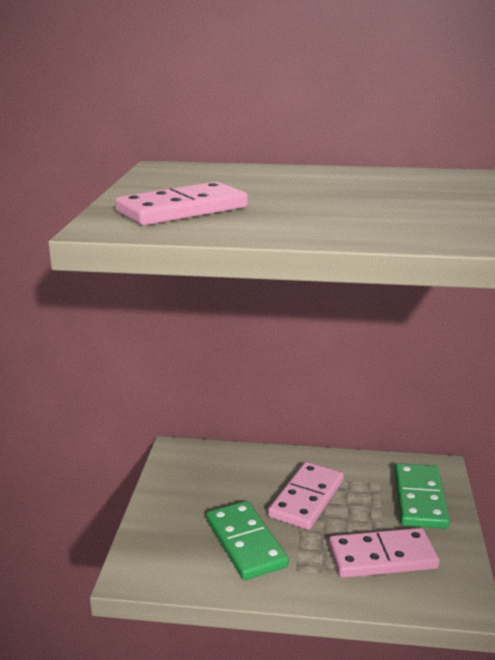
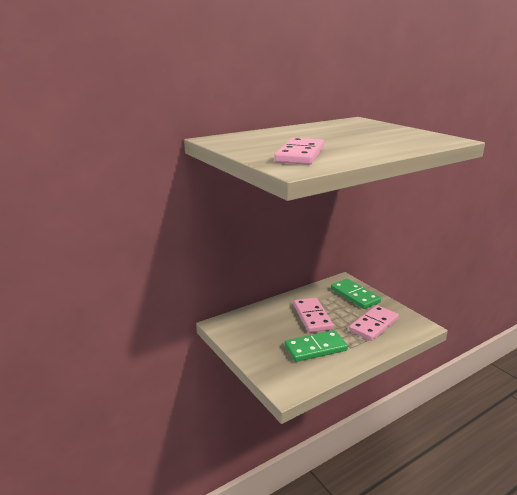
camera: 40 degrees left, 0 degrees up
green domino [206,501,289,580] -> green domino turned 45 degrees counterclockwise [284,330,348,362]

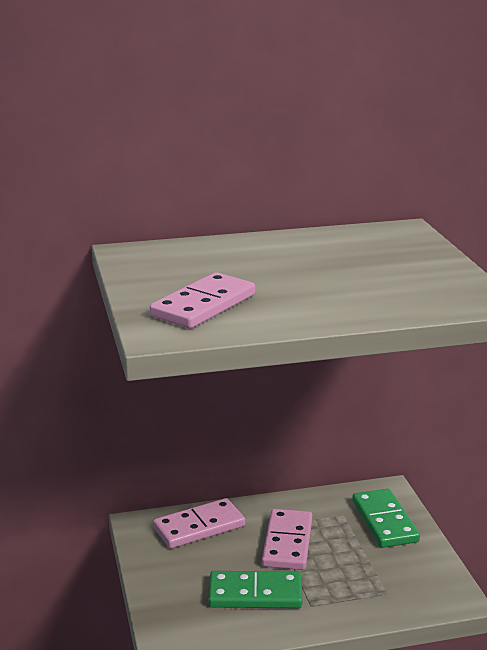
camera: 20 degrees right, 0 degrees up
pink domino [349,305,399,341] -> pink domino moved to [153,498,245,548]

